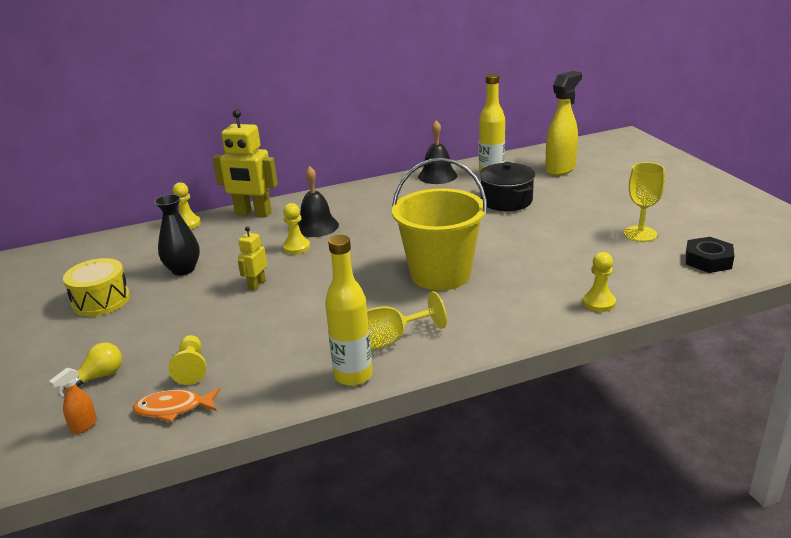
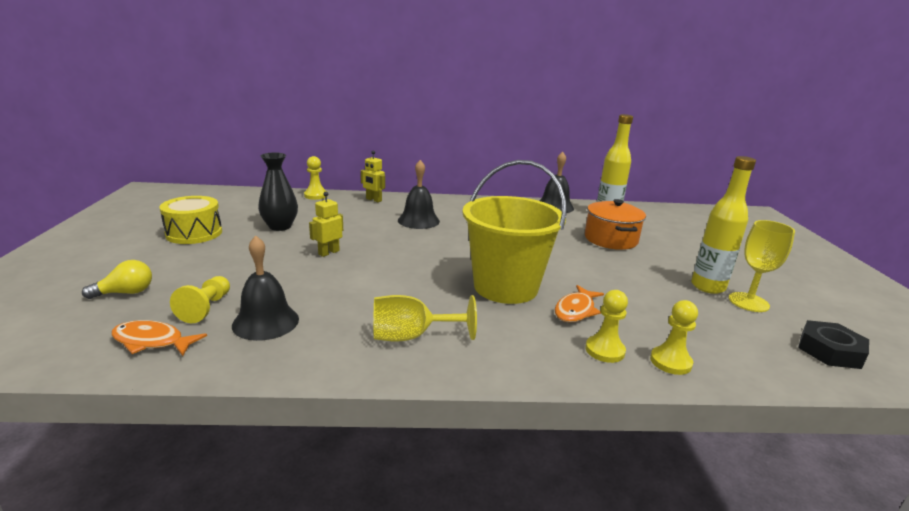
camera: 15 degrees right, 5 degrees down
orange spray bottle [49,368,97,434] -> none
yellow robot [213,109,278,217] -> yellow robot [361,151,385,202], size x0.51
yellow pawn [283,203,310,254] -> yellow pawn moved to [585,290,628,363]
yellow bottle [325,235,372,386] -> yellow bottle moved to [691,156,756,294]
black pot [479,162,535,211] -> orange pot [585,199,646,250]
yellow spray bottle [545,71,582,176] -> none
none -> black bell [232,235,299,341]
none -> orange fish [555,285,604,322]

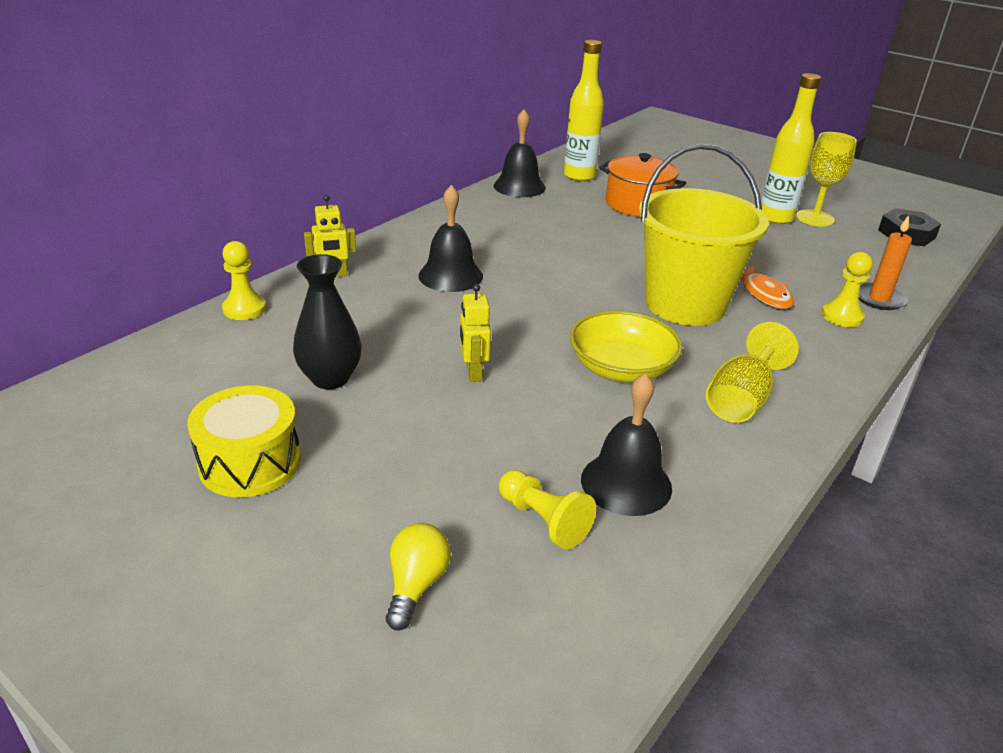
camera: 50 degrees left, 10 degrees up
orange fish [111,320,207,356] -> none
yellow pawn [650,300,698,375] -> orange candle [859,215,912,310]
none -> yellow bowl [570,310,683,382]

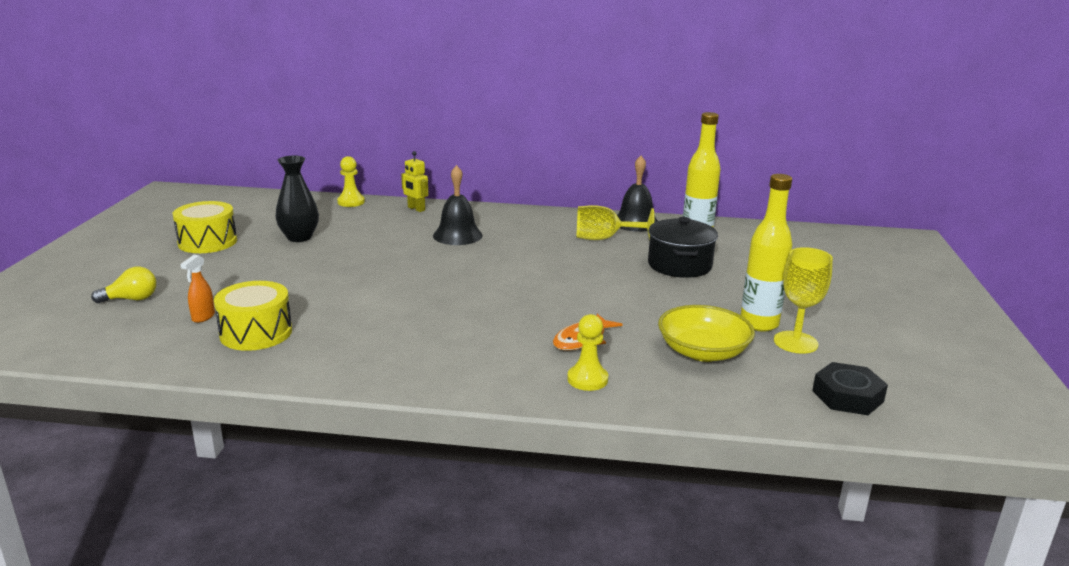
camera: 60 degrees right, 10 degrees down
yellow robot [460,284,491,382] -> none
yellow pawn [499,470,596,550] -> orange spray bottle [180,255,215,323]
yellow bowl [570,310,683,382] -> yellow bowl moved to [658,305,755,362]
black bell [581,373,672,516] -> yellow drum [214,281,292,351]
orange pot [599,153,686,217] -> black pot [648,217,718,278]
yellow bucket [639,144,769,326] -> none
yellow goblet [706,322,799,423] -> yellow goblet moved to [576,205,654,241]
orange candle [859,215,912,310] -> none

